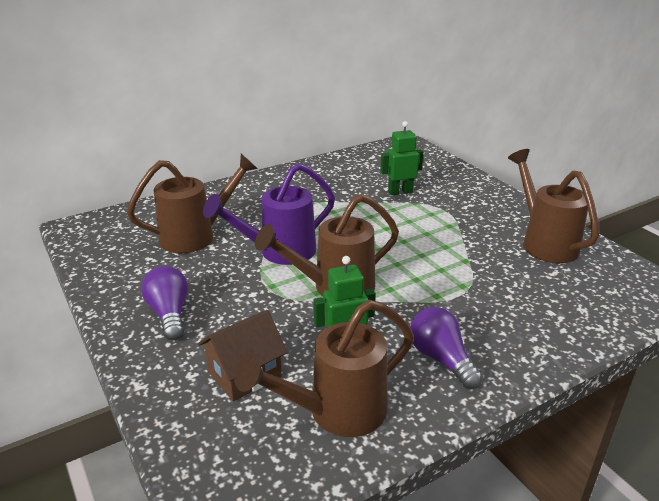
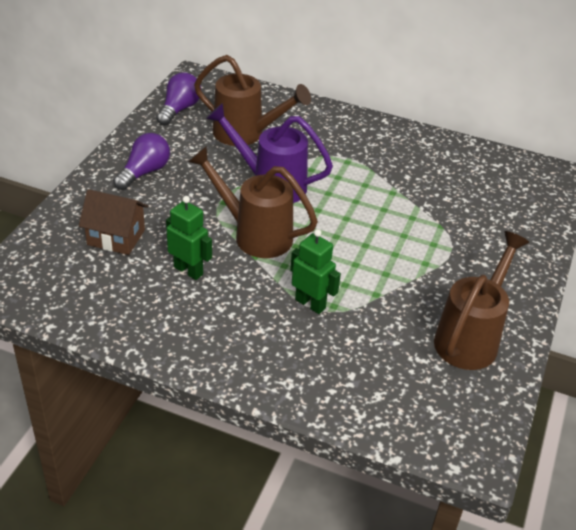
camera: 50 degrees right, 10 degrees up
brown watering can [234,300,414,437] -> none
green robot [380,121,423,195] -> green robot moved to [290,229,341,314]
purple light bulb [410,307,483,389] -> purple light bulb moved to [157,72,201,126]

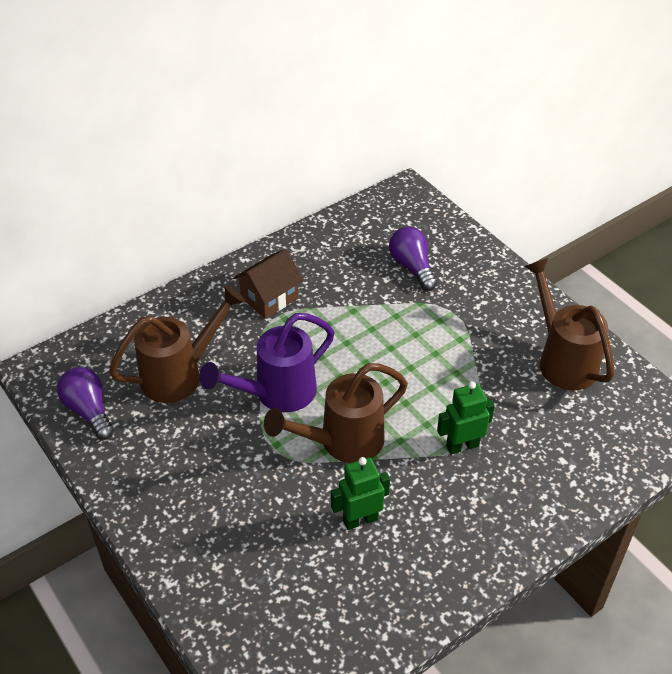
camera: 55 degrees left, 5 degrees up
brown house [78,189,148,255] -> brown house moved to [233,249,303,319]
purple light bulb [113,133,170,190] -> purple light bulb moved to [389,227,437,291]

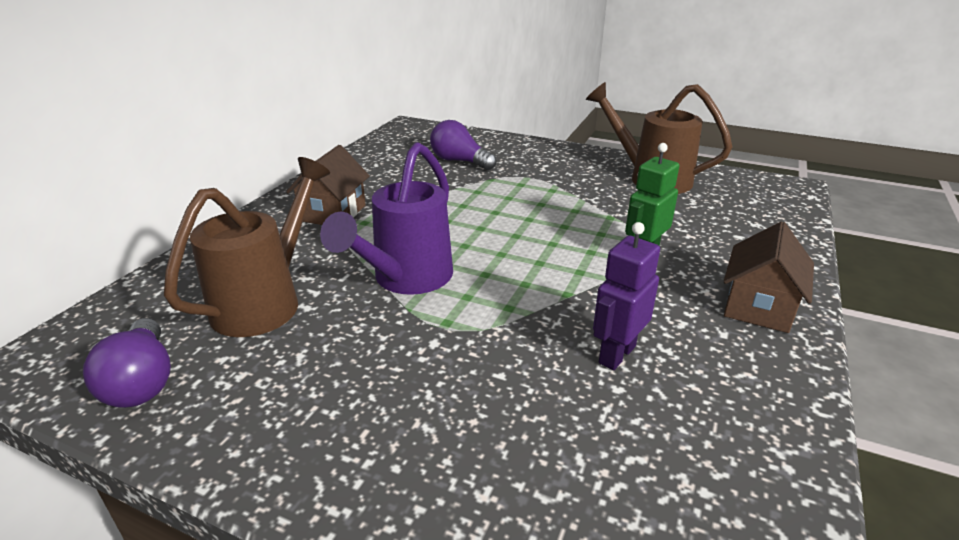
camera: 30 degrees left, 15 degrees down
purple light bulb [57,367,114,440] -> purple light bulb turned 135 degrees counterclockwise [83,318,171,408]
brown watering can [264,363,408,463] -> none
green robot [331,457,390,530] -> purple robot [593,222,660,370]
none -> brown house [724,221,814,333]

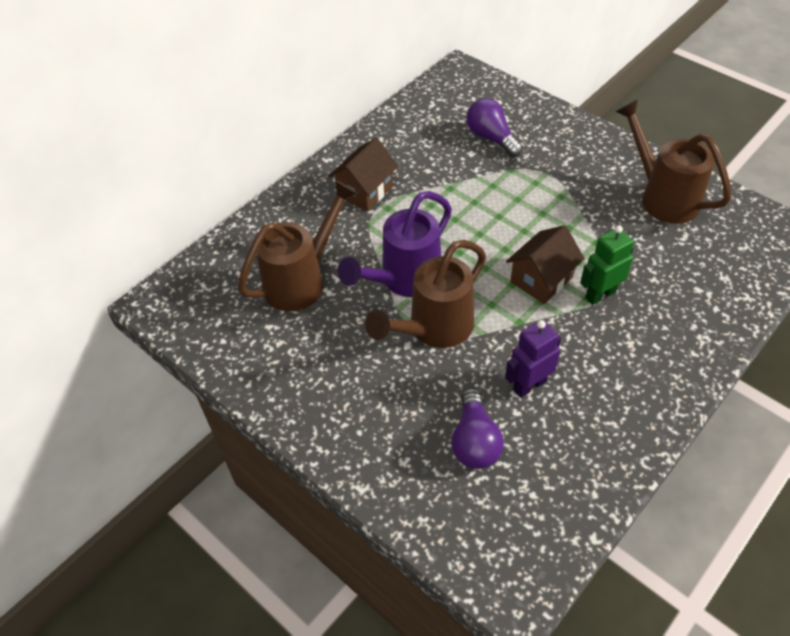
camera: 20 degrees right, 20 degrees up
purple light bulb [83,318,171,408] -> purple light bulb moved to [451,388,504,469]
brown house [724,221,814,333] -> brown house moved to [506,225,585,304]
none -> brown watering can [365,240,486,348]

